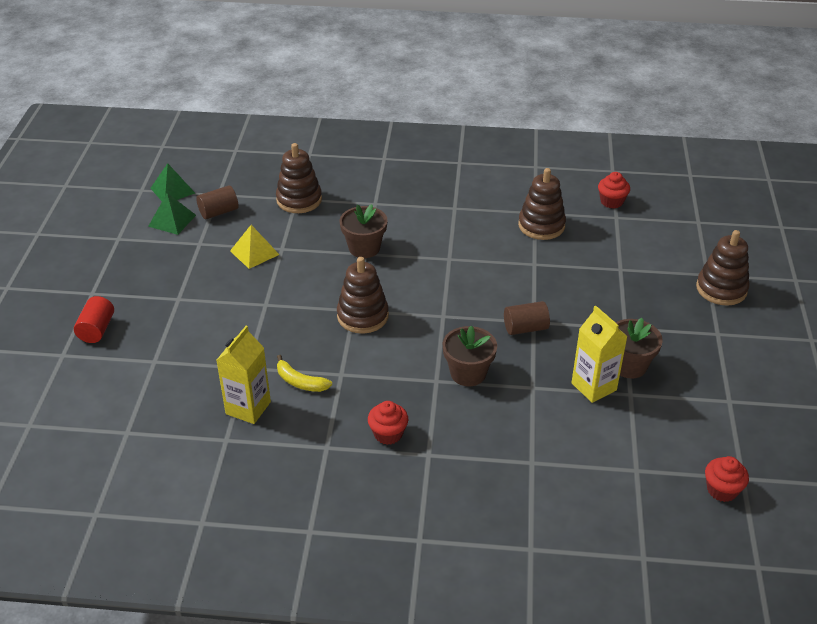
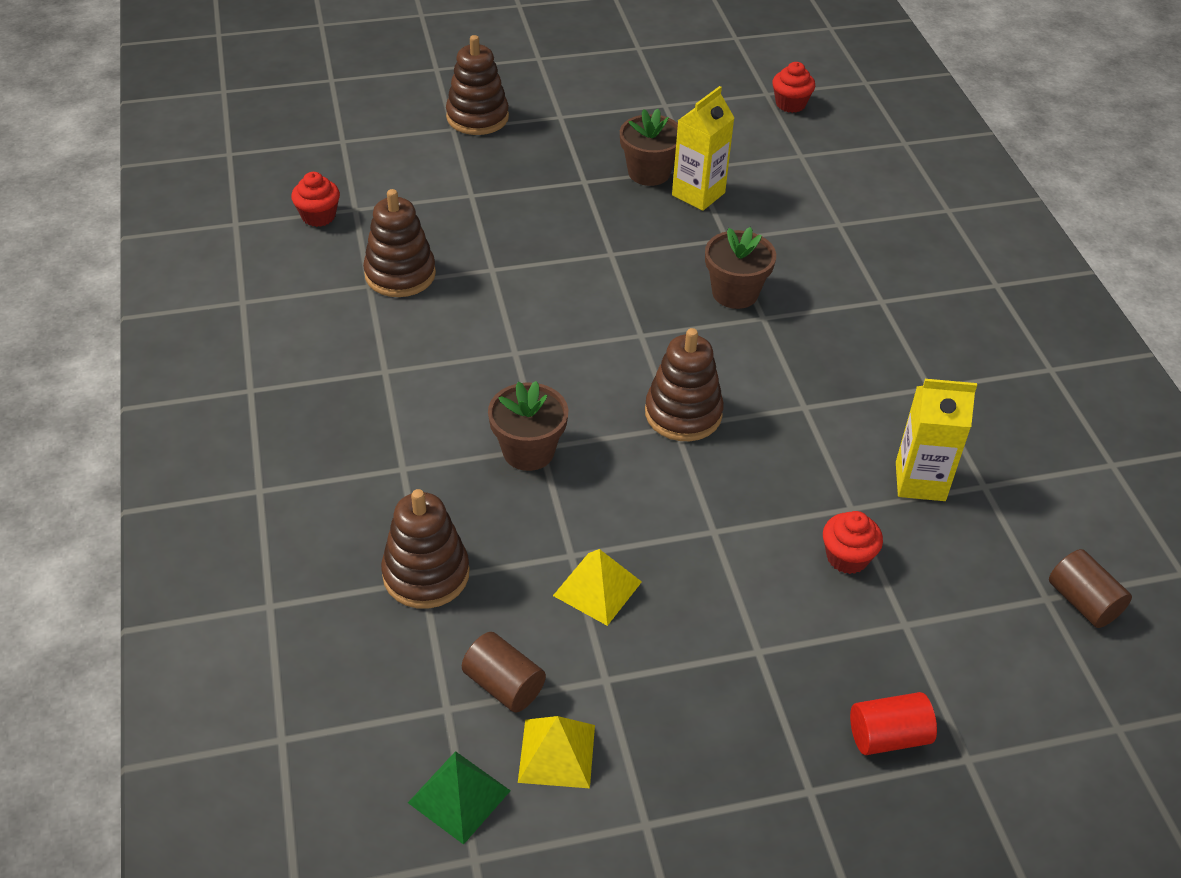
camera: 110 degrees left, 5 degrees up
green pyramid [148,193,196,235] -> yellow pyramid [518,716,595,788]
yellow banana [277,355,332,392] -> none
red cupcake [368,401,408,445] -> red cupcake moved to [823,511,883,574]
brown cylinder [504,301,550,335] -> brown cylinder moved to [1049,549,1132,628]

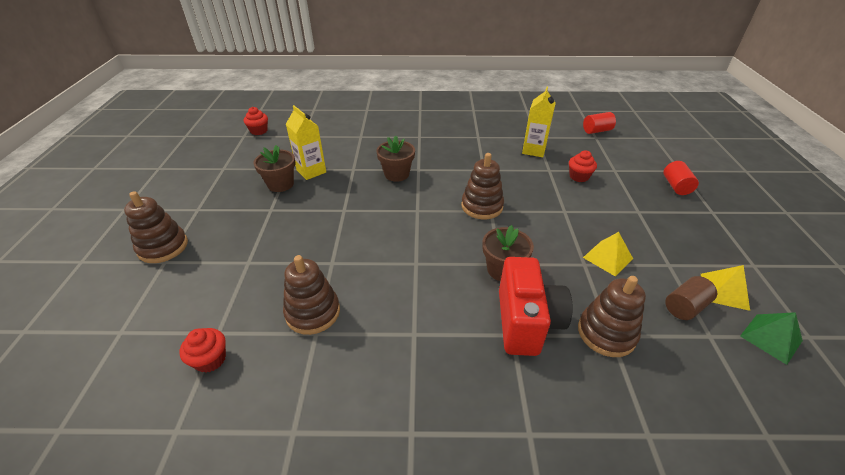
camera: 75 degrees left, 5 degrees down
brown cylinder [1049,549,1132,628] -> red cylinder [583,112,616,134]
none -> red camera [499,257,573,356]

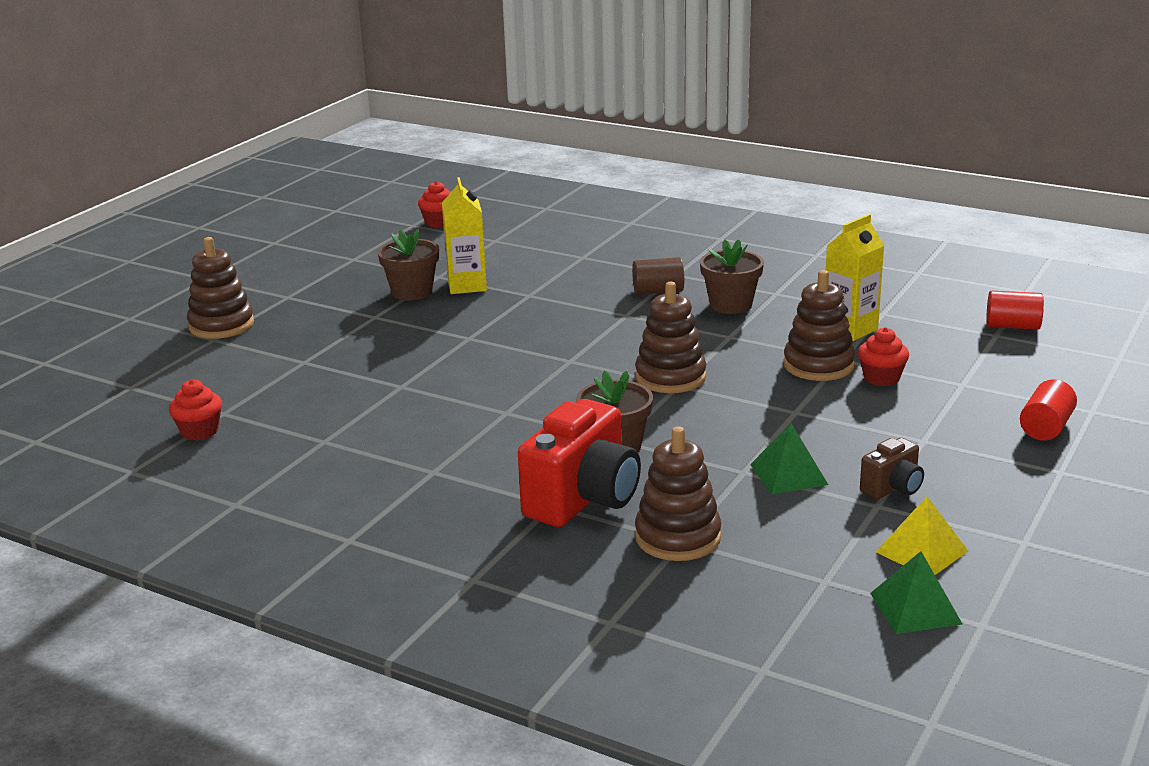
camera: 30 degrees right, 15 degrees down
brown stacking toy [283,255,340,335] -> brown stacking toy moved to [783,270,855,381]
brown flower pot [376,135,415,182] -> brown flower pot moved to [700,239,764,314]
yellow pyramid [583,232,633,277] -> green pyramid [750,423,828,494]
brown cylinder [665,276,717,320] -> brown cylinder moved to [632,257,684,295]
none -> brown camera [860,438,924,499]

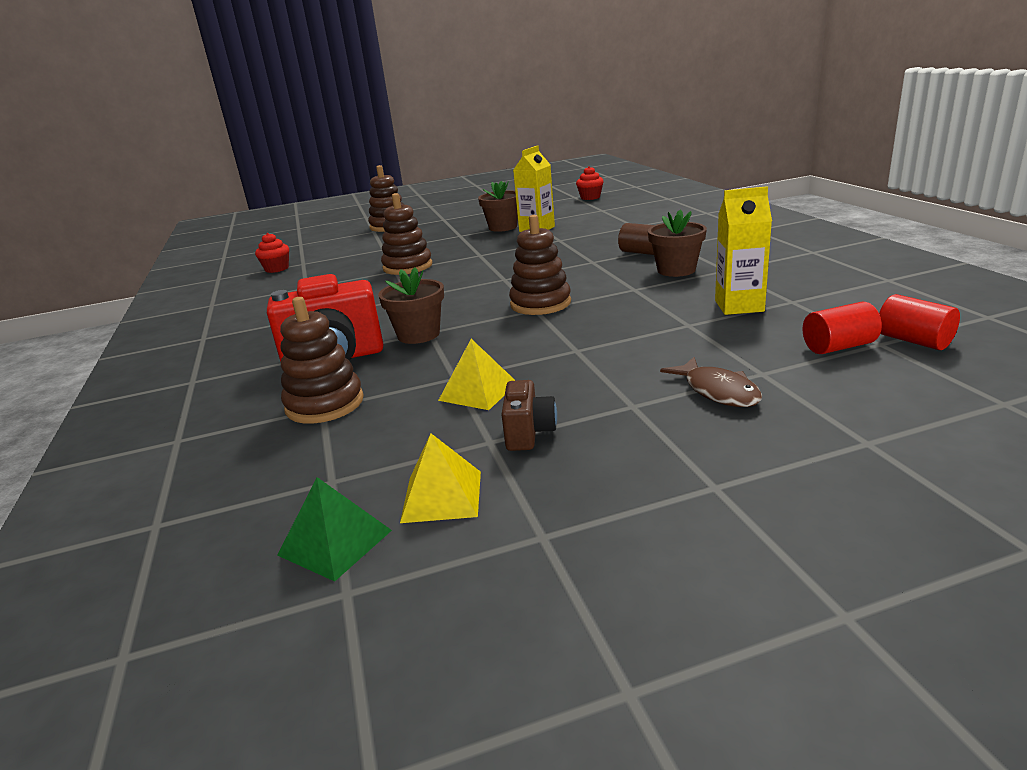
camera: 45 degrees right, 0 degrees up
green pyramid [750,423,828,494] -> yellow pyramid [438,339,516,410]
brown stacking toy [783,270,855,381] -> brown stacking toy moved to [381,193,432,275]
red cupcake [858,327,909,386] -> none
brown camera [860,438,924,499] -> brown camera turned 90 degrees counterclockwise [501,380,557,451]
red cylinder [1020,379,1077,441] -> red cylinder moved to [802,302,882,354]
none -> brown fish [660,357,762,407]

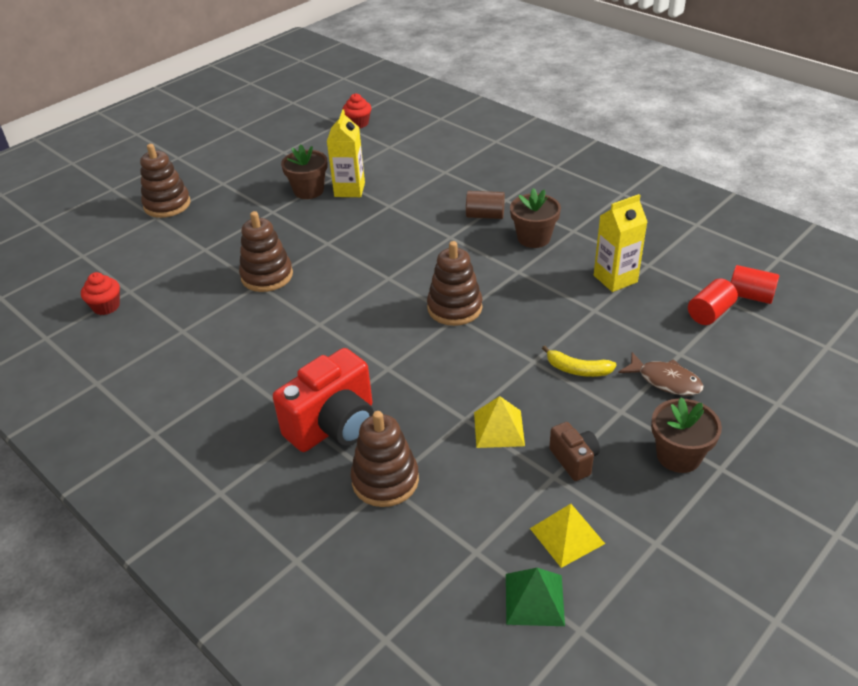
camera: 30 degrees left, 15 degrees up
brown flower pot [378,267,444,344] -> brown flower pot moved to [651,397,722,473]
none -> yellow banana [542,346,617,377]

